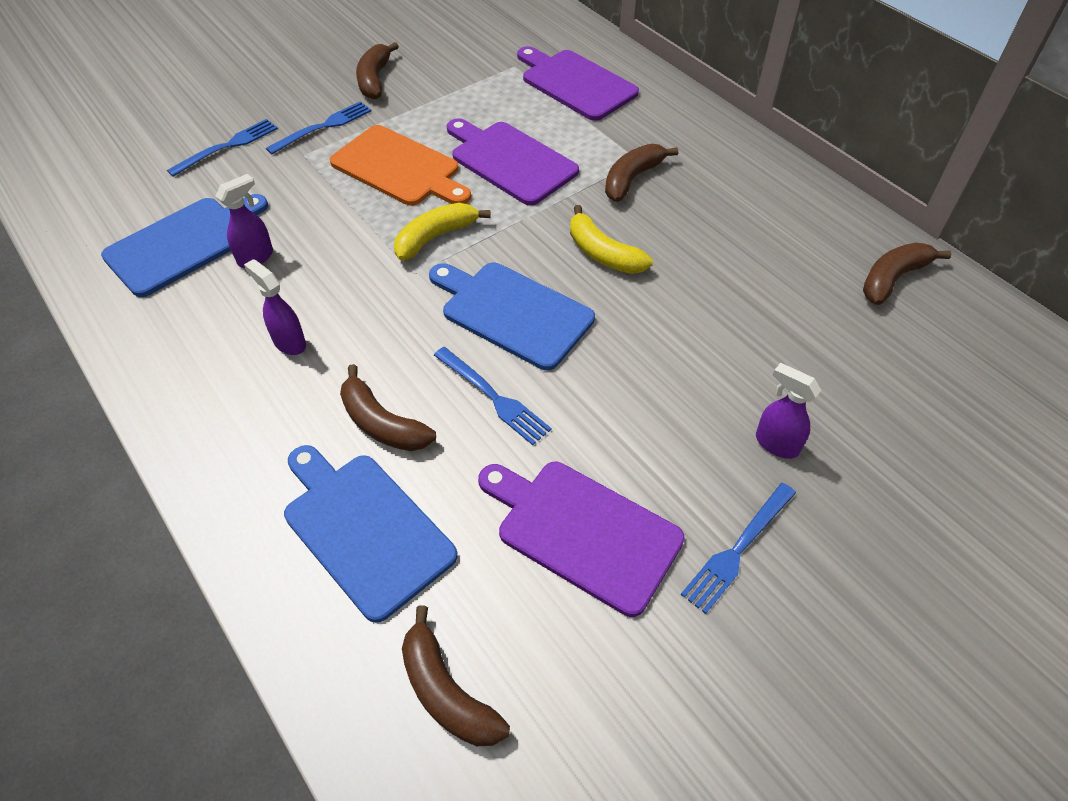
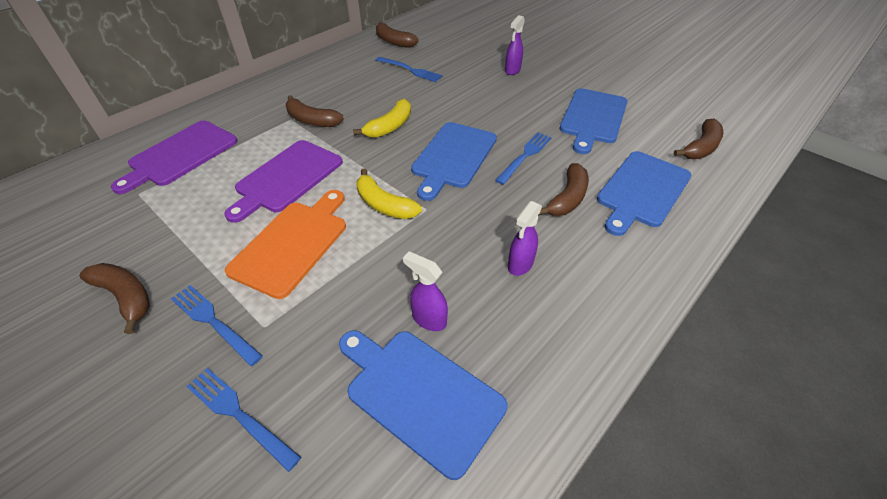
camera: 100 degrees left, 5 degrees down
brown banana [356,42,399,99] -> brown banana turned 135 degrees counterclockwise [79,263,150,334]
purple cutting board [478,462,685,617] -> blue cutting board [560,88,628,154]
blue fork [681,483,796,614] -> blue fork moved to [376,57,443,82]

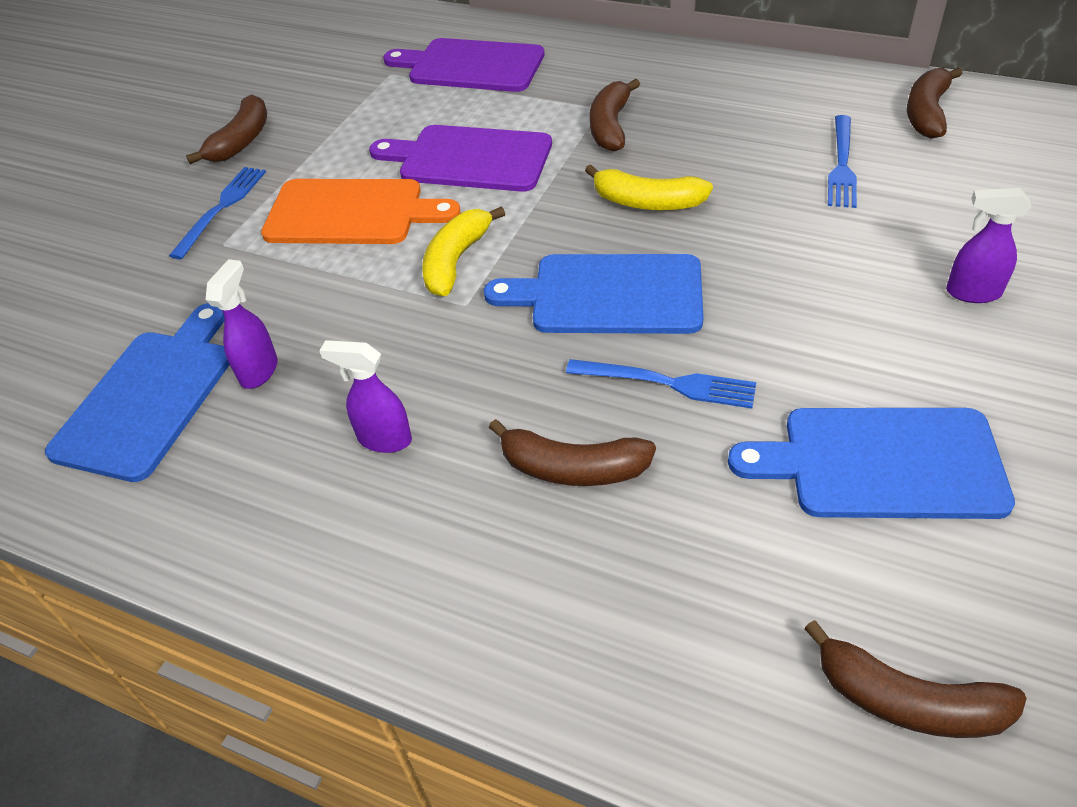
camera: 75 degrees right, 0 degrees up
blue fork [186,368,301,472] -> none
blue cutting board [597,151,691,236] -> none

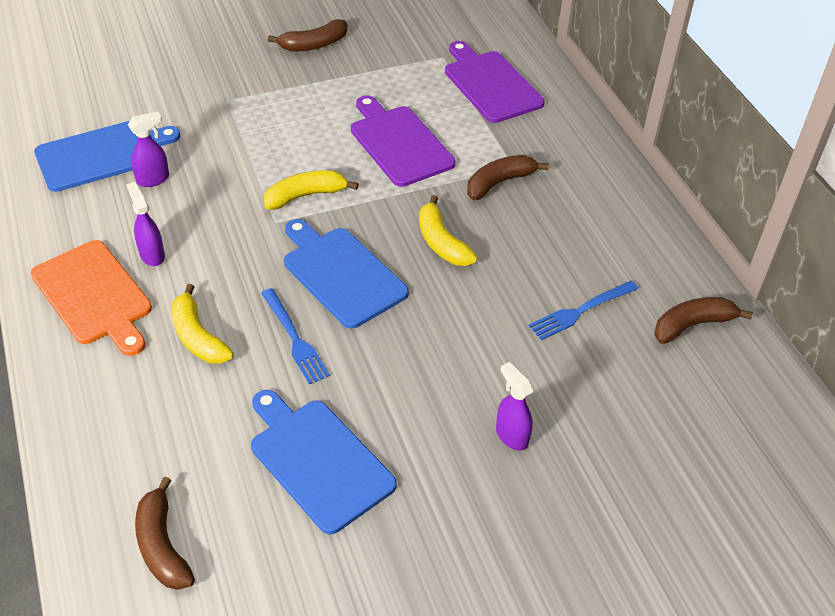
camera: 40 degrees right, 0 degrees up
blue fork [169,167,266,259] -> none
orange cutting board [261,179,460,244] -> orange cutting board moved to [31,240,152,356]
brown banana [489,419,656,486] -> yellow banana [171,284,234,364]

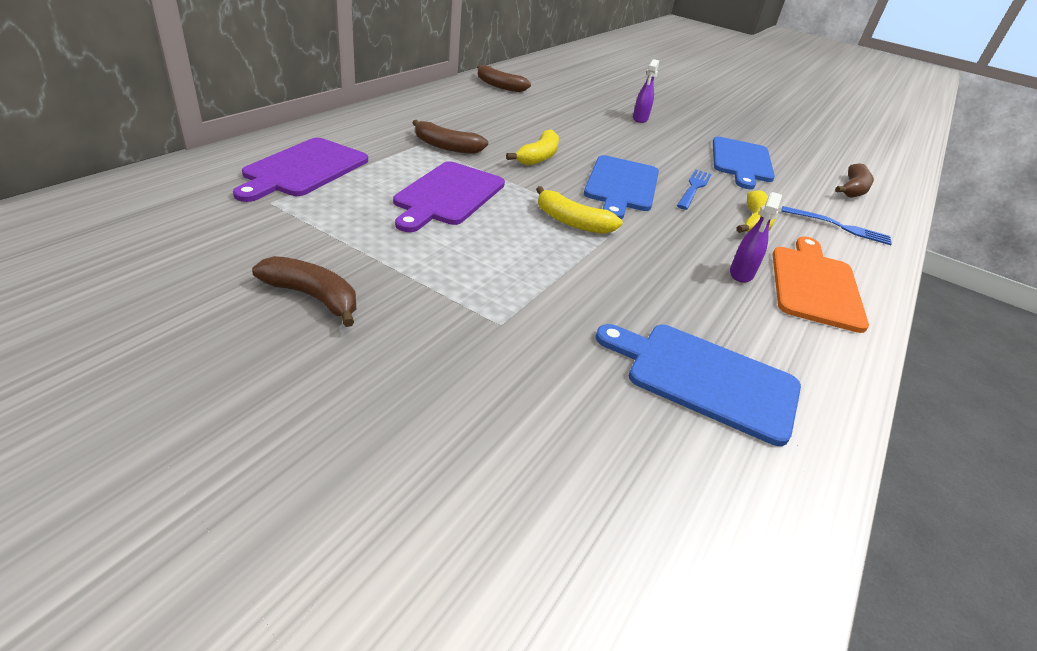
camera: 130 degrees left, 10 degrees down
purple spray bottle [128,112,169,187] -> none
blue fork [529,281,638,340] -> blue fork moved to [781,206,892,245]

